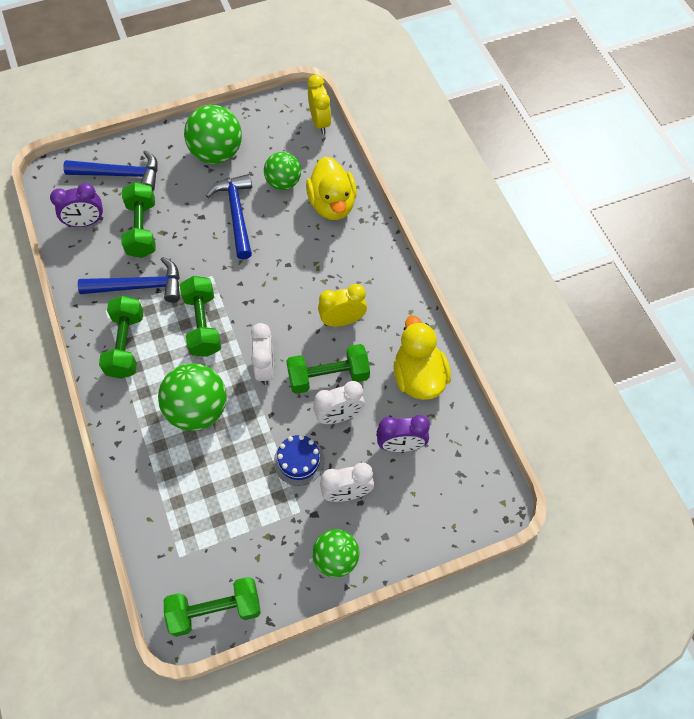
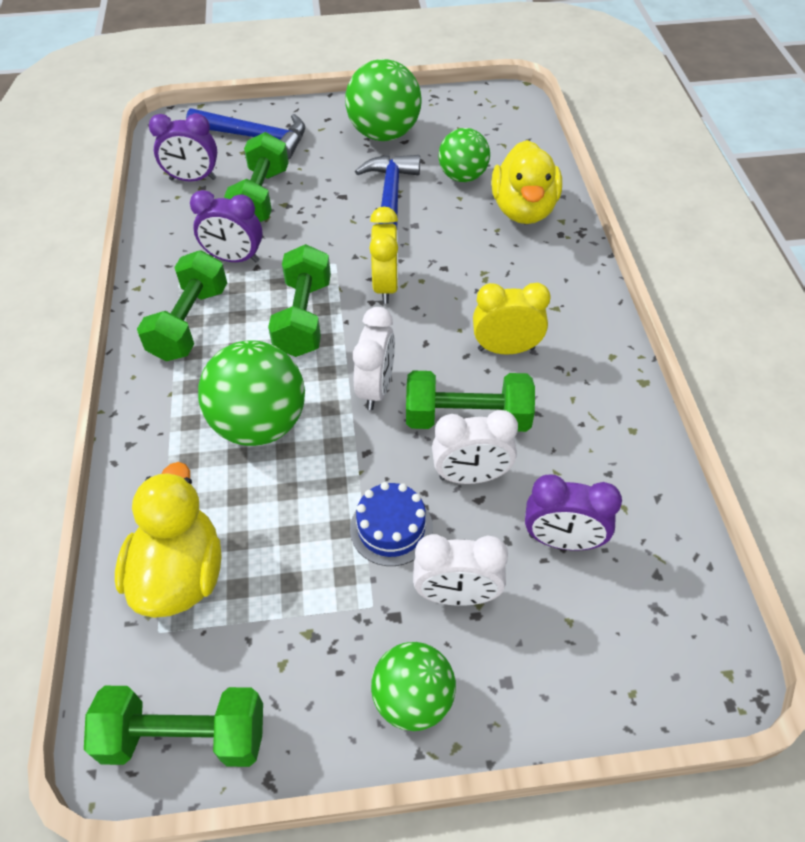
camera: 15 degrees right, 10 degrees down
blue hammer [78,257,180,303] -> purple clock [190,190,263,262]
yellow clock [308,75,331,134] -> yellow clock moved to [370,207,398,304]
yellow duck [394,315,451,400] -> yellow duck moved to [115,462,222,618]

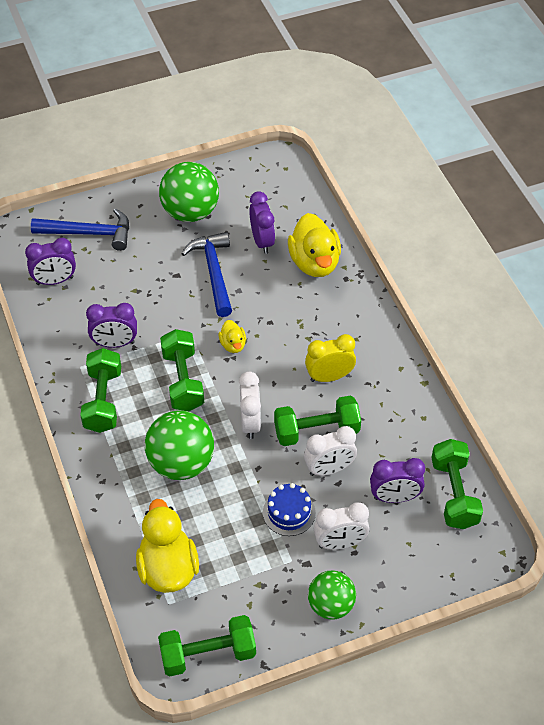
camera: 15 degrees left, 0 degrees up
green dumbbell [224,132,289,222] -> green dumbbell moved to [431,439,483,529]
yellow clock [370,207,398,304] -> yellow duck [219,320,246,353]
green ball [438,128,490,182] -> purple clock [249,191,275,254]

